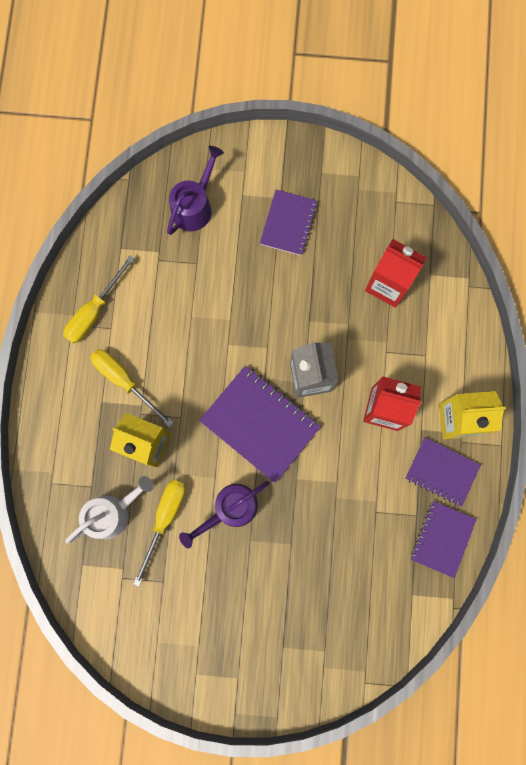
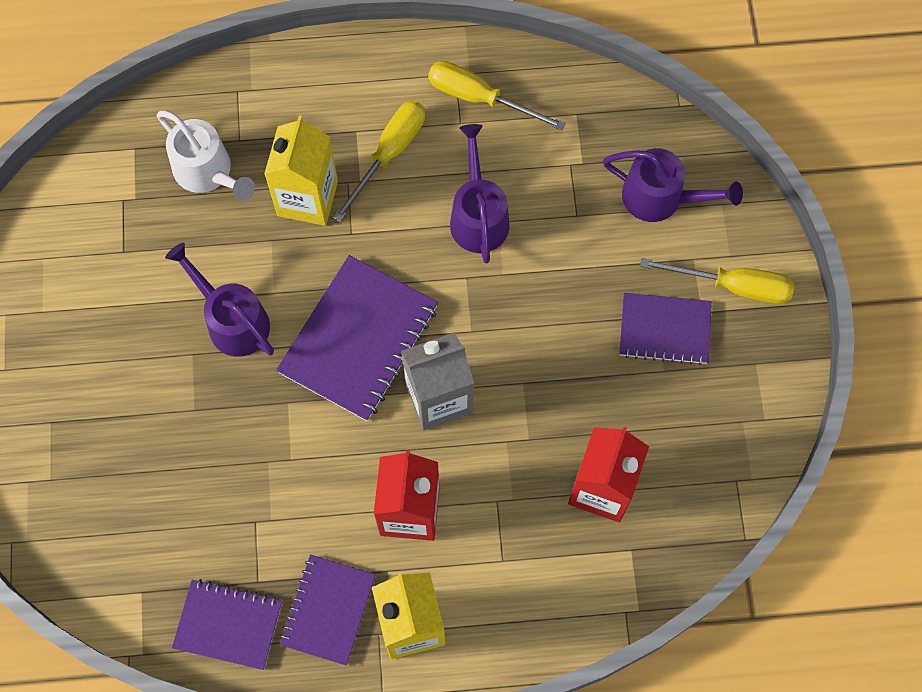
camera: 80 degrees right, 10 degrees down
yellow screwdriver [133,480,186,586] -> yellow screwdriver moved to [640,258,794,304]
none -> purple watering can [450,124,509,263]

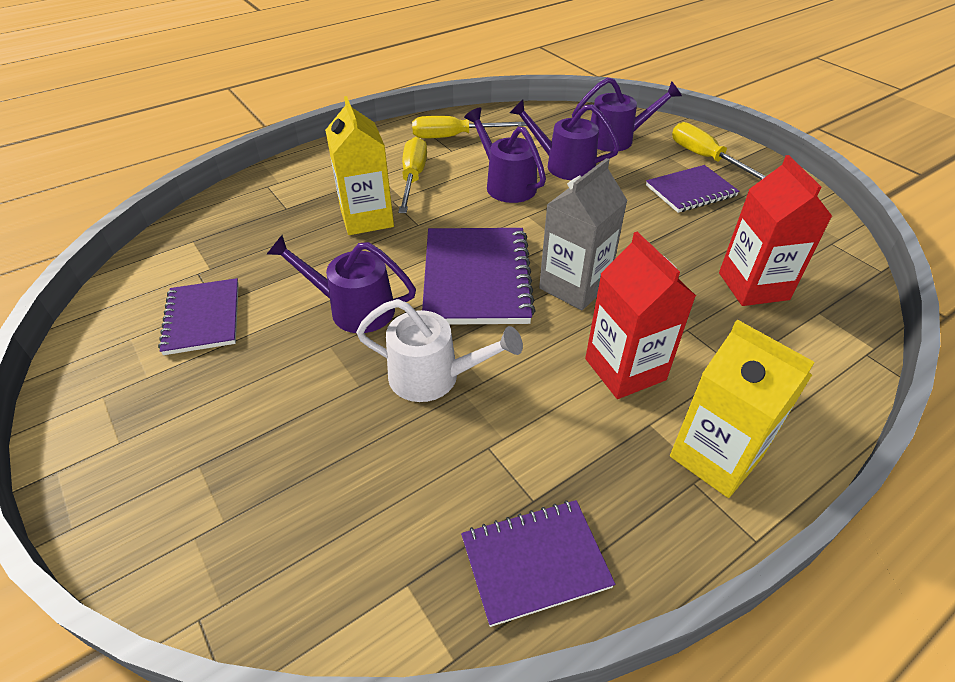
camera: 30 degrees left, 25 degrees down
white watering can [157,111,255,200] -> white watering can moved to [356,299,523,402]
purple notebook [280,554,376,665] -> purple notebook moved to [158,278,239,355]
yellow screwdriver [640,258,794,304] -> yellow screwdriver turned 105 degrees counterclockwise [672,122,766,180]
none -> purple watering can [510,99,620,180]

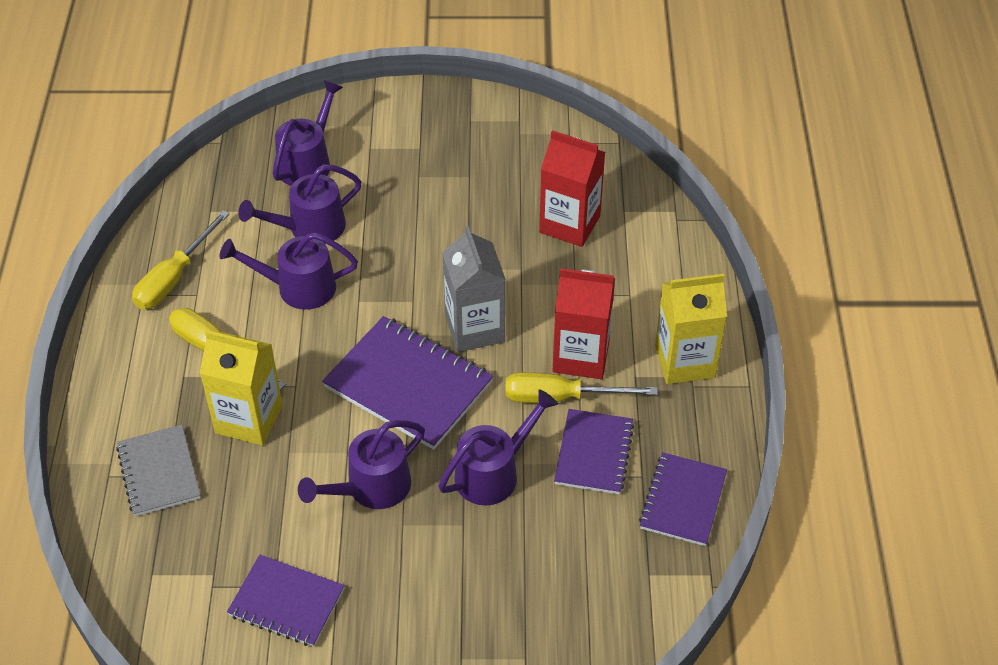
camera: 55 degrees left, 5 degrees up
white watering can [356,299,523,402] -> purple watering can [438,390,558,506]
purple notebook [646,165,739,213] -> purple notebook moved to [554,409,634,494]
yellow screwdriver [672,122,766,180] -> yellow screwdriver moved to [505,372,658,403]
none -> grey notebook [116,425,201,516]

